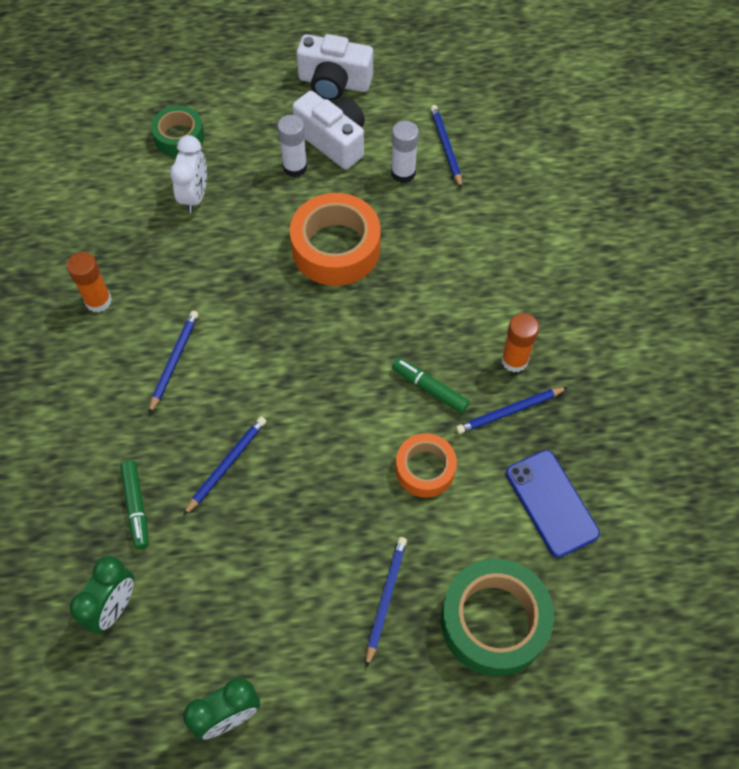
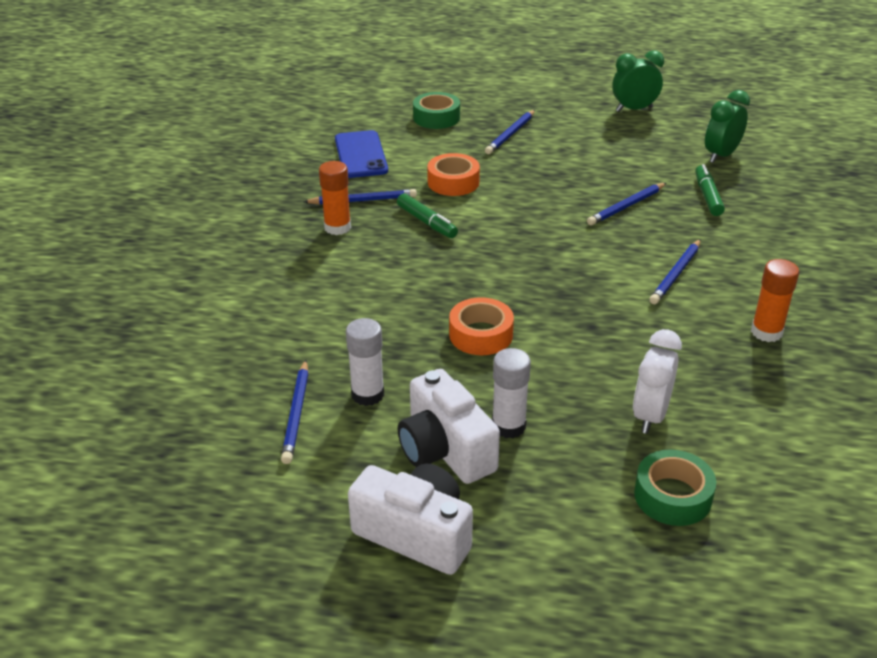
camera: 165 degrees left, 25 degrees down
orange tape [290,193,381,286] -> orange tape [449,297,514,355], size x0.60
green tape [441,559,554,676] -> green tape [413,92,460,129], size x0.60

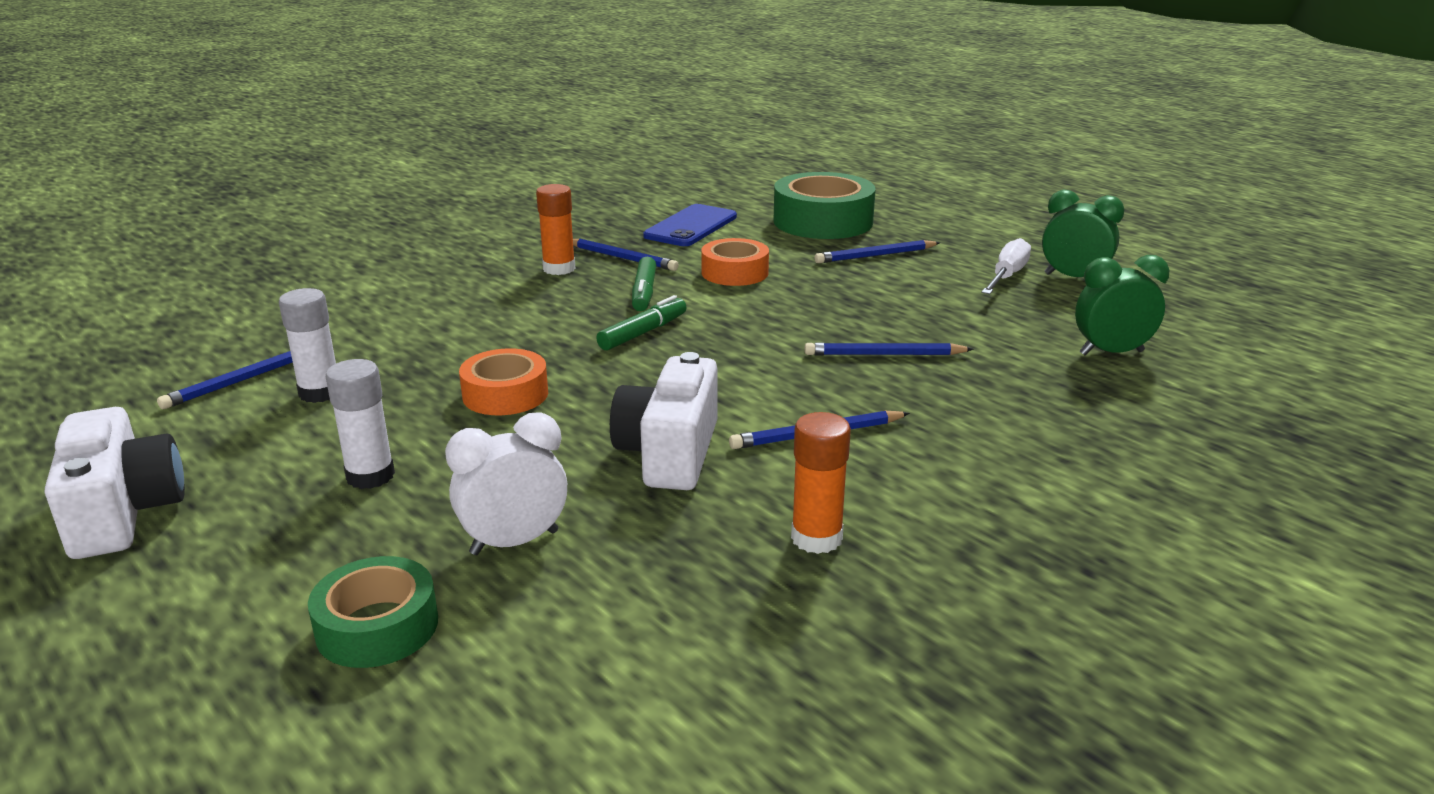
camera: 40 degrees right, 10 degrees down
white camera [398,369,500,484] -> white camera moved to [610,352,718,490]
green tape [413,92,460,129] -> green tape [774,172,876,239], size x1.67
green marker [695,164,725,216] -> green marker moved to [596,295,687,350]
none -> white screwdriver [981,238,1031,294]

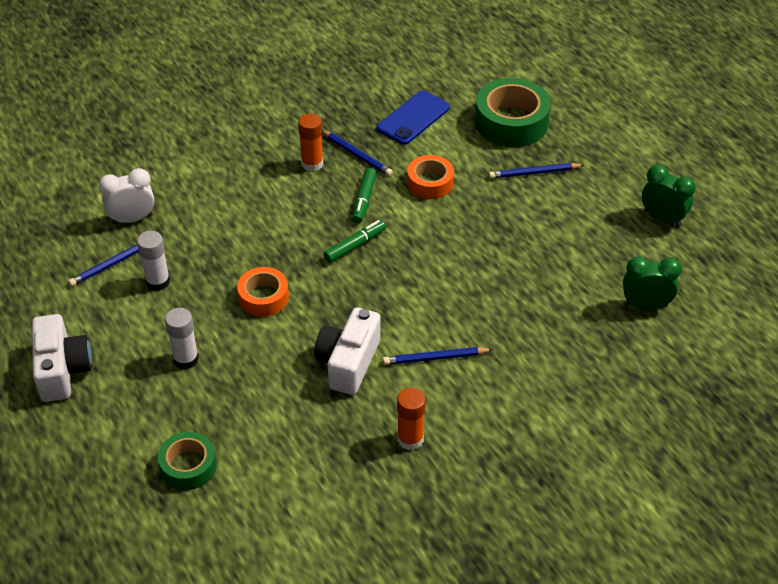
camera: 10 degrees right, 20 degrees up
white clock [445,412,567,555] -> white clock moved to [99,168,154,224]
blue pencil [804,343,974,355] -> none
white screwdriver [981,238,1031,294] -> none

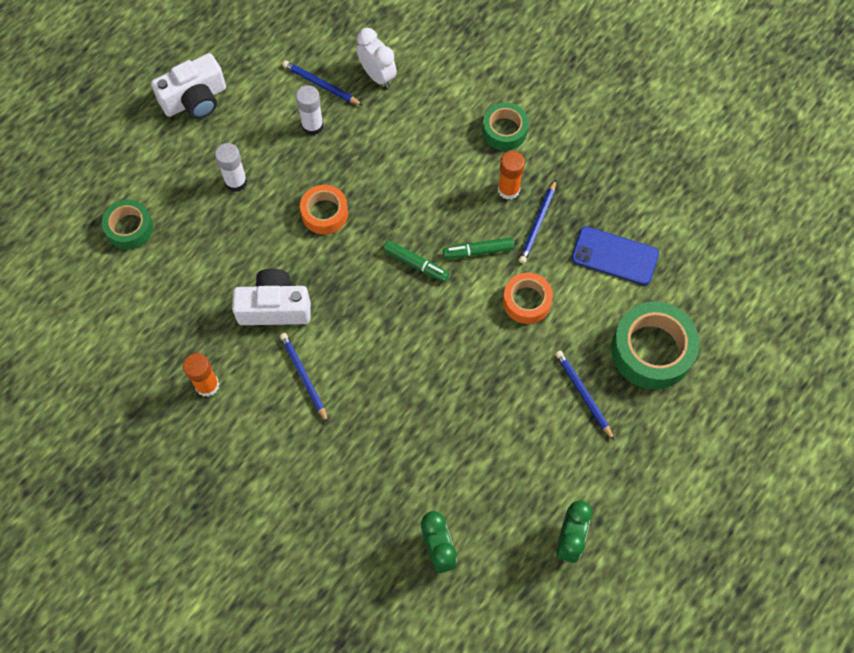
camera: 70 degrees right, 20 degrees up
none -> green tape [482,102,529,151]

